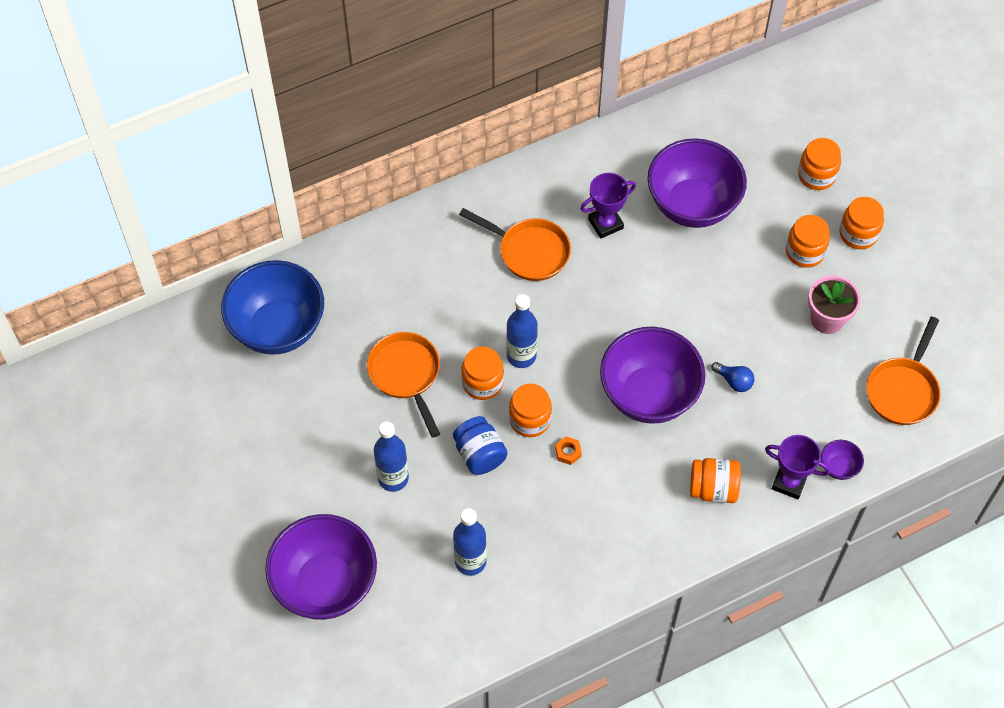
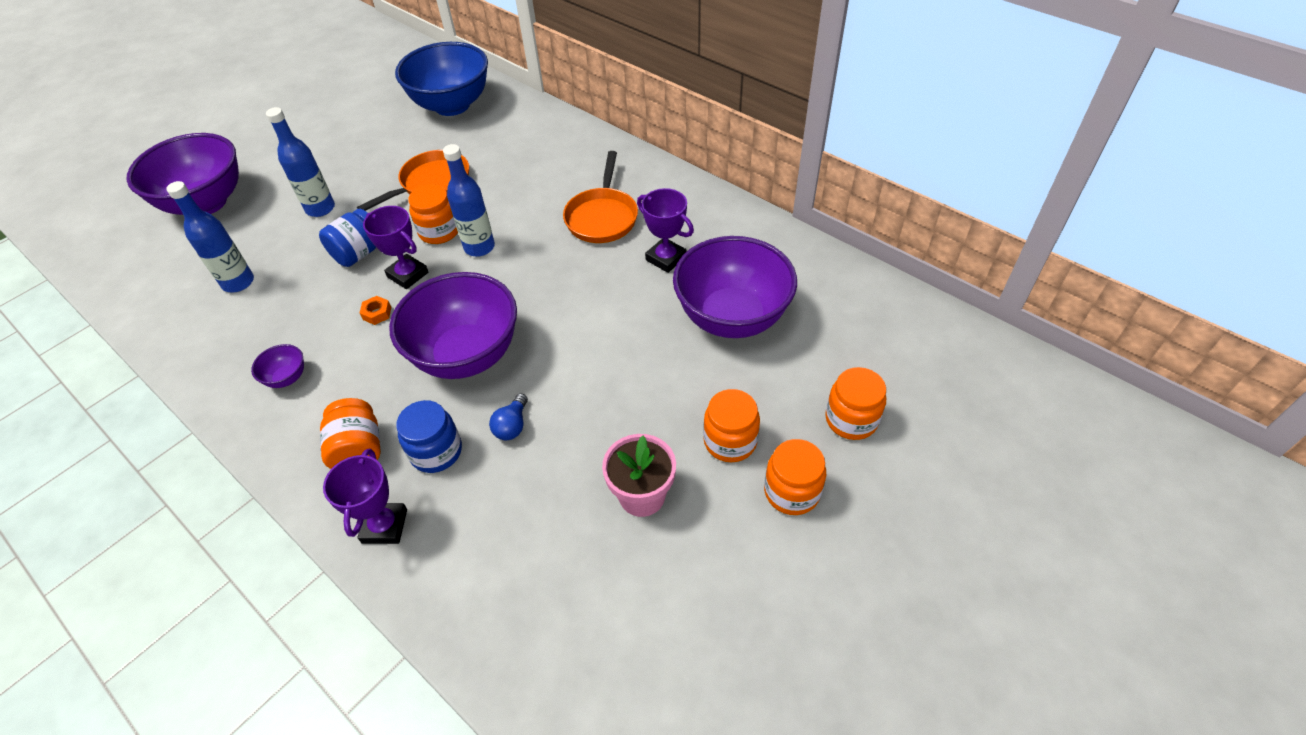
camera: 70 degrees right, 10 degrees down
orange jar [509,384,552,437] -> purple trophy [363,206,428,289]
purple bowl [821,440,864,480] -> purple bowl moved to [251,344,304,388]
orange pan [866,317,941,425] -> none
none -> blue jar [396,400,462,473]

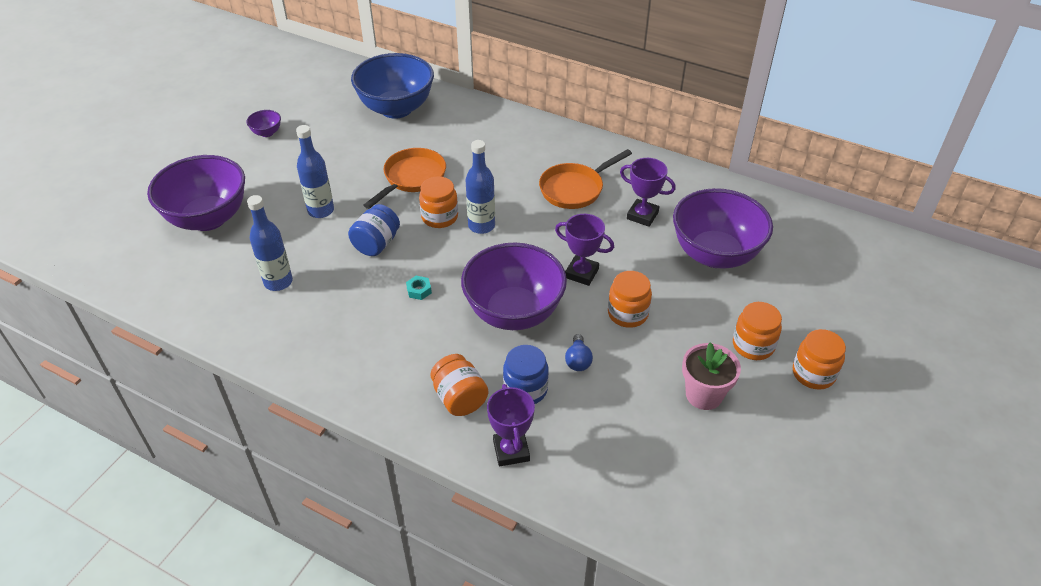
camera: 15 degrees left, 5 degrees down
purple bowl [251,344,304,388] -> purple bowl moved to [246,110,281,137]
orange nut [360,296,391,325] -> turquoise nut [406,276,432,300]
purple trophy [363,206,428,289] -> purple trophy moved to [555,214,614,286]
orange pan [563,151,638,243] -> orange pan turned 60 degrees clockwise [539,149,632,209]
orange jar [825,367,886,440] -> orange jar moved to [608,271,652,328]

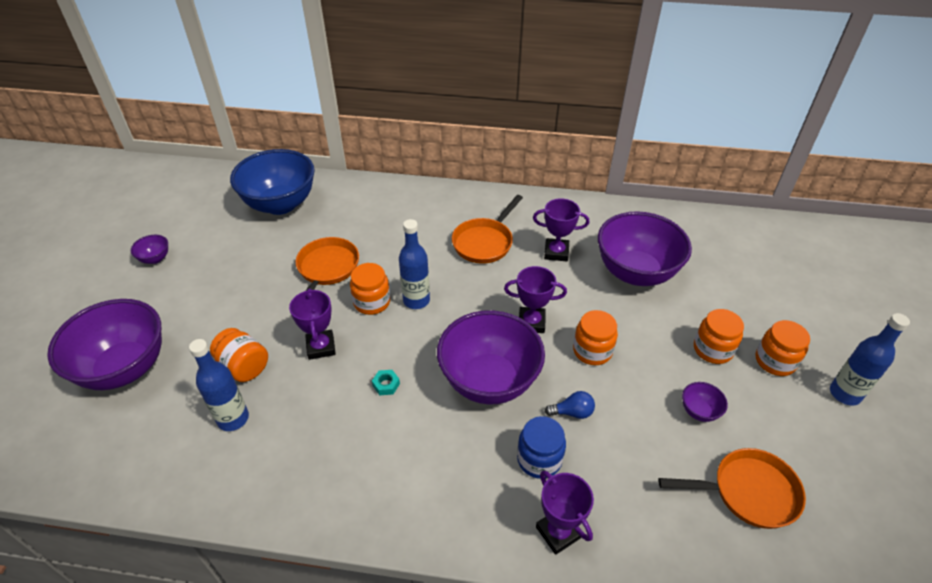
camera: 20 degrees left, 0 degrees up
blue bottle [296,125,334,218] -> blue bottle moved to [830,313,910,405]
blue jar [348,204,400,256] -> purple trophy [289,288,336,360]
orange jar [430,354,488,416] -> orange jar moved to [210,328,268,382]
blue light bulb [565,334,593,371] -> blue light bulb turned 75 degrees counterclockwise [545,391,595,419]
pink flower pot [682,342,741,410] -> purple bowl [682,382,728,422]
none -> orange pan [658,448,806,529]

